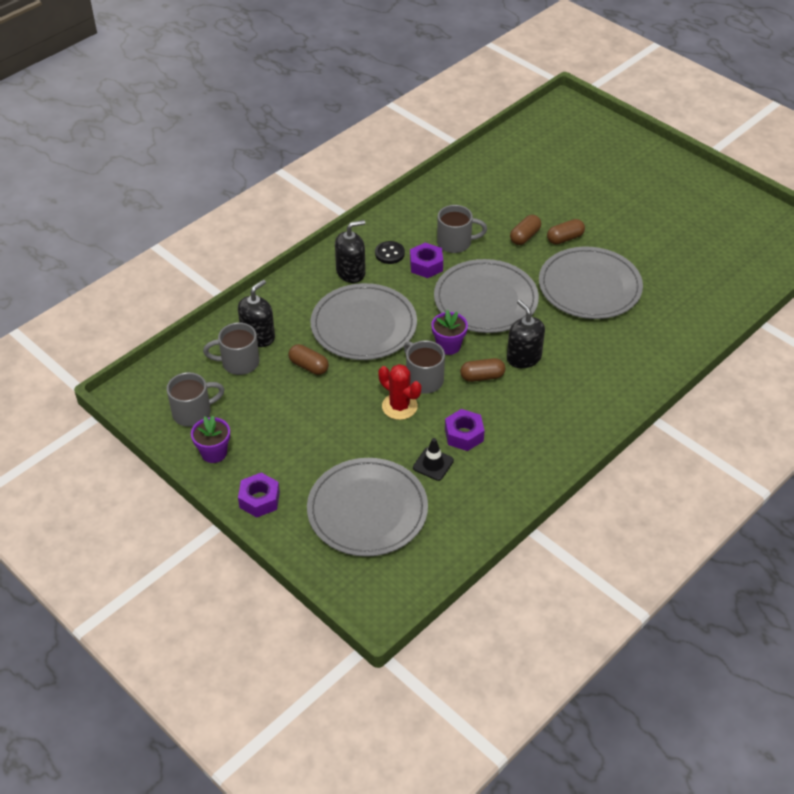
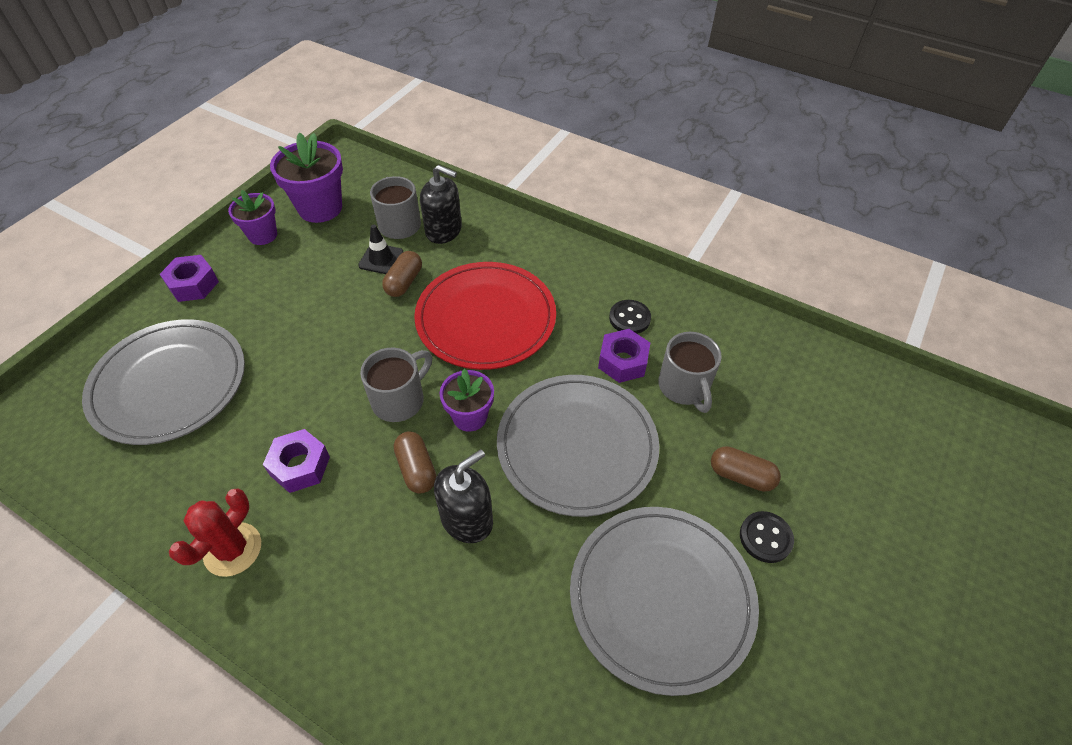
camera: 75 degrees right, 5 degrees up
grey mug [167,372,225,427] -> purple flower pot [270,132,343,223]
grey plate [310,283,417,360] -> red plate [414,262,556,370]
black soap dispenser [335,220,366,283] -> none
red cactus [378,364,421,420] -> red cactus moved to [169,488,261,577]
black traffic cone [413,438,454,481] -> black traffic cone moved to [358,224,403,274]
brown capsule [547,219,585,244] -> black button [740,511,794,563]

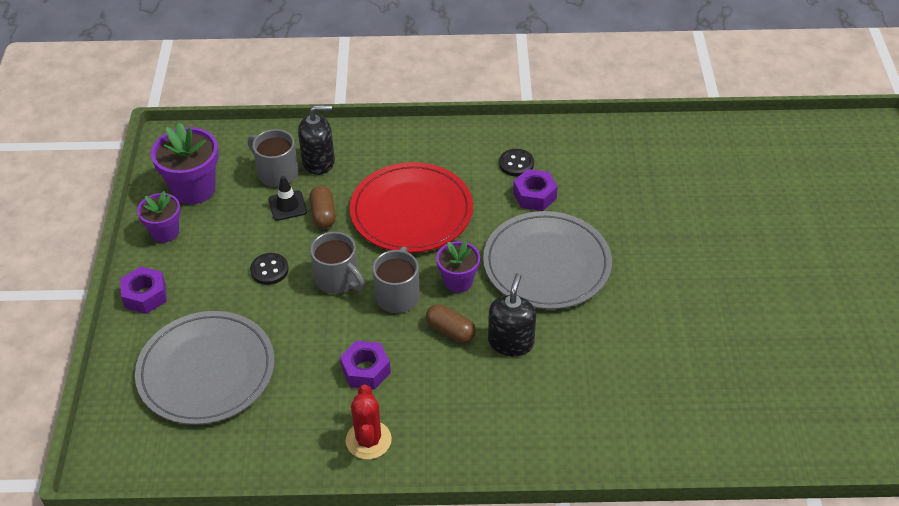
camera: 30 degrees left, 5 degrees down
grey plate [570,507,759,696] -> none
grey mug [658,332,722,413] -> grey mug moved to [310,232,365,294]
brown capsule [711,446,781,492] -> none
black button [740,511,794,563] -> black button moved to [250,253,289,285]

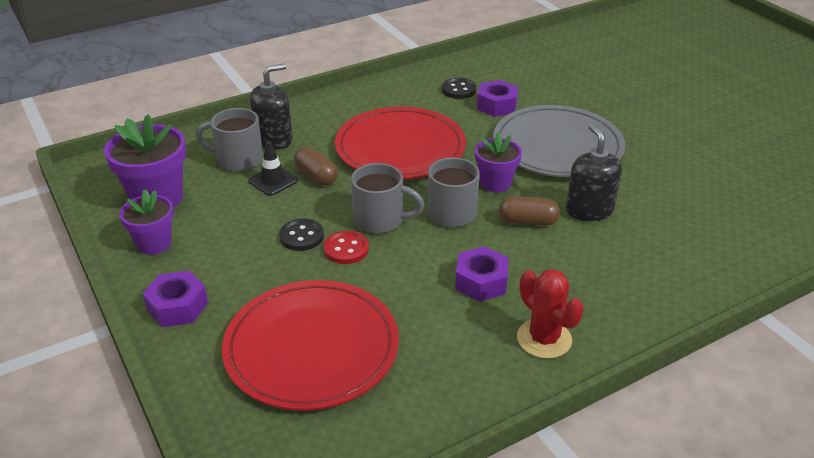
camera: 30 degrees left, 10 degrees down
grey plate [135,311,274,425] -> red plate [222,280,399,410]
none -> red button [323,231,369,264]

